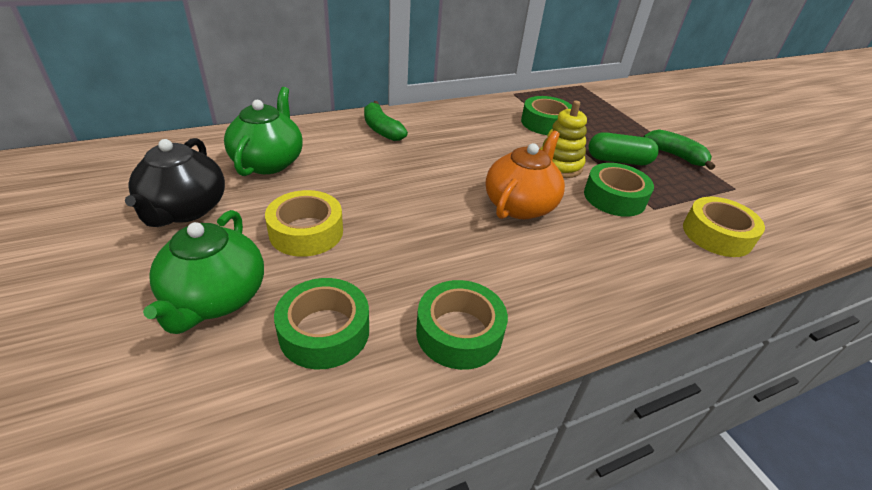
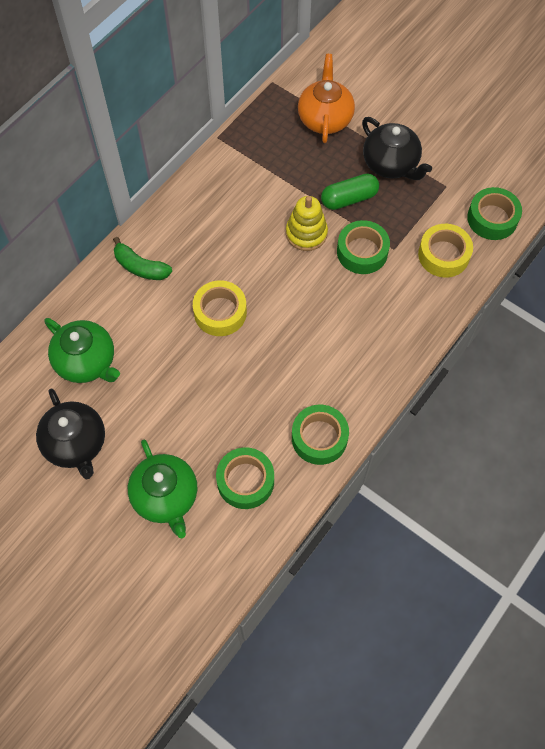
camera: 25 degrees left, 25 degrees up
green teapot [224,87,303,176] -> green teapot turned 150 degrees clockwise [44,318,120,383]
yellow tape [265,190,343,257] -> yellow tape moved to [193,280,247,336]
orange teapot [486,131,565,219] -> orange teapot moved to [298,54,355,143]
green tape [521,96,572,135] -> green tape moved to [467,187,522,240]
green banana [644,129,715,170] -> black teapot [362,117,432,180]

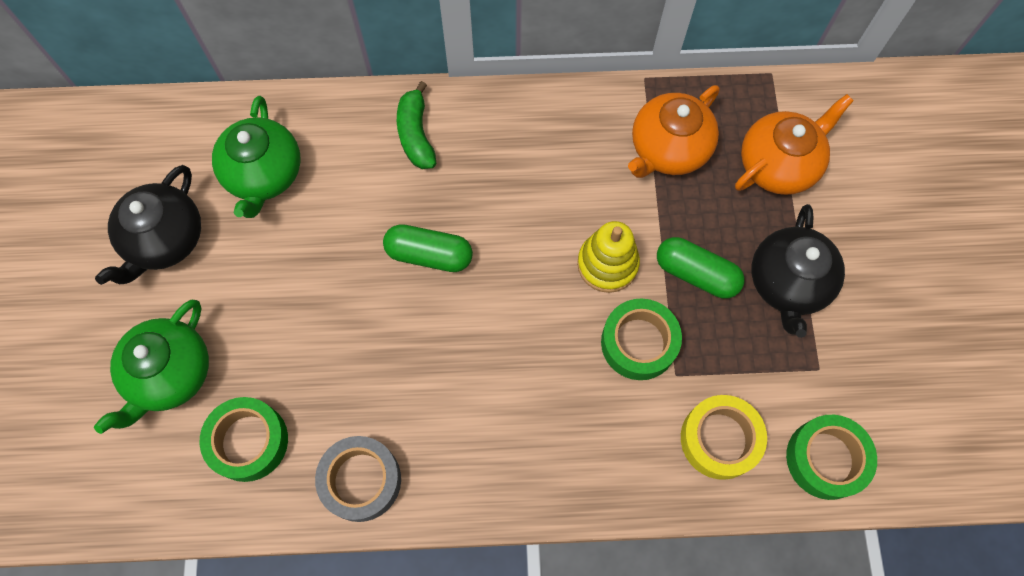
camera: 50 degrees right, 5 degrees up
yellow tape [193,280,247,336] -> green capsule [383,224,473,272]
green tape [292,405,349,465] -> grey tape [315,436,401,522]
none -> orange teapot [628,85,719,178]

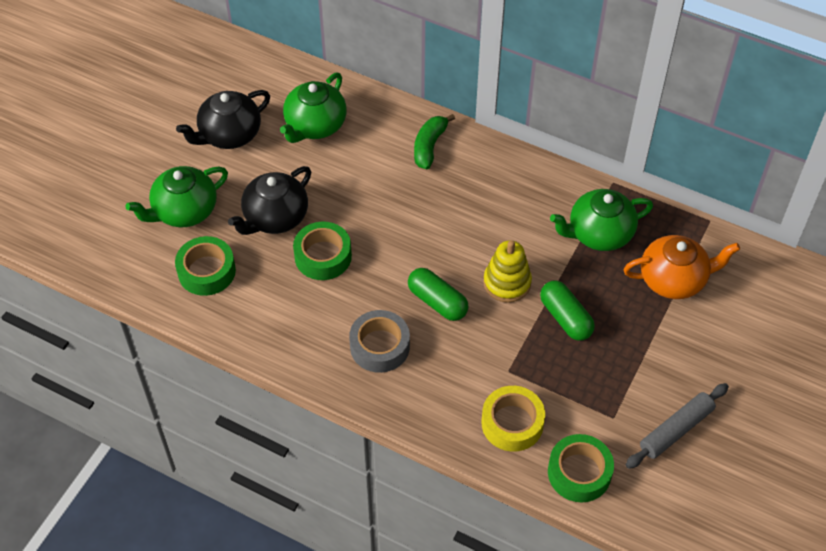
camera: 30 degrees right, 15 degrees down
grey tape [315,436,401,522] -> grey tape moved to [349,310,410,373]
green capsule [383,224,473,272] -> green capsule moved to [408,268,469,321]
green tape [601,299,682,380] -> green tape moved to [293,222,352,280]
orange teapot [628,85,719,178] -> green teapot [550,189,653,251]
black teapot [752,204,845,338] -> black teapot moved to [228,166,311,235]
none -> grey rolling pin [626,383,729,469]

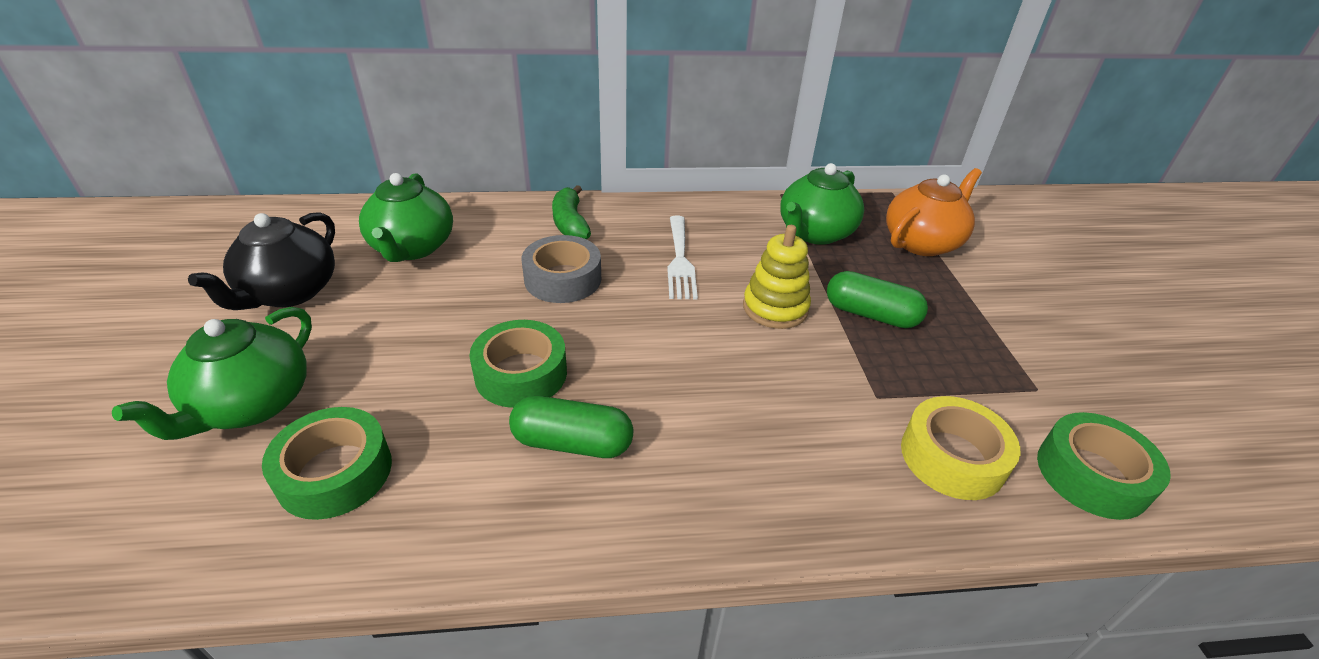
camera: 35 degrees left, 15 degrees down
black teapot [228,166,311,235] -> none
grey tape [349,310,410,373] -> grey tape moved to [522,235,601,303]
green capsule [408,268,469,321] -> green capsule moved to [509,396,633,458]
grey rolling pin [626,383,729,469] -> none
none -> white fork [667,216,698,299]

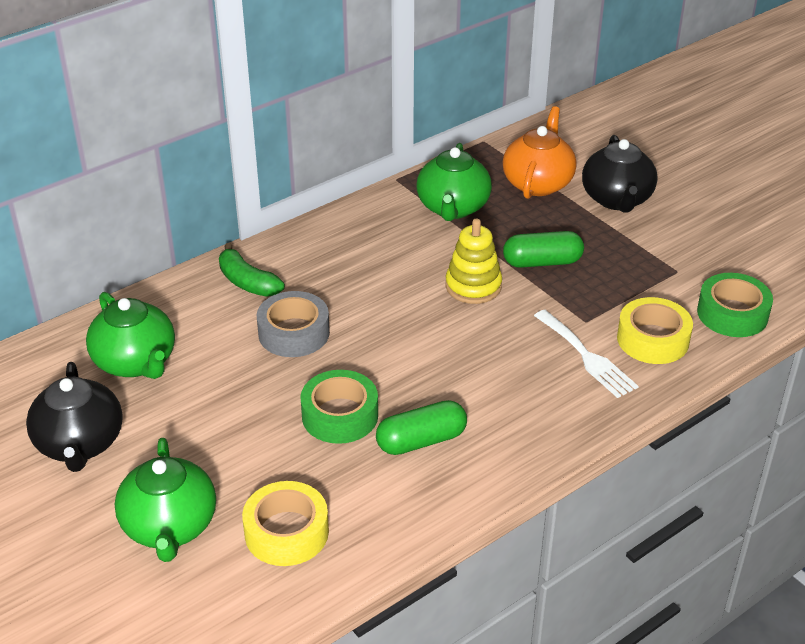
camera: 30 degrees left, 0 degrees up
green tape [262,407,392,520] -> yellow tape [242,481,329,566]
white fork [667,216,698,299] -> white fork moved to [534,310,639,398]
none -> black teapot [582,135,658,212]

